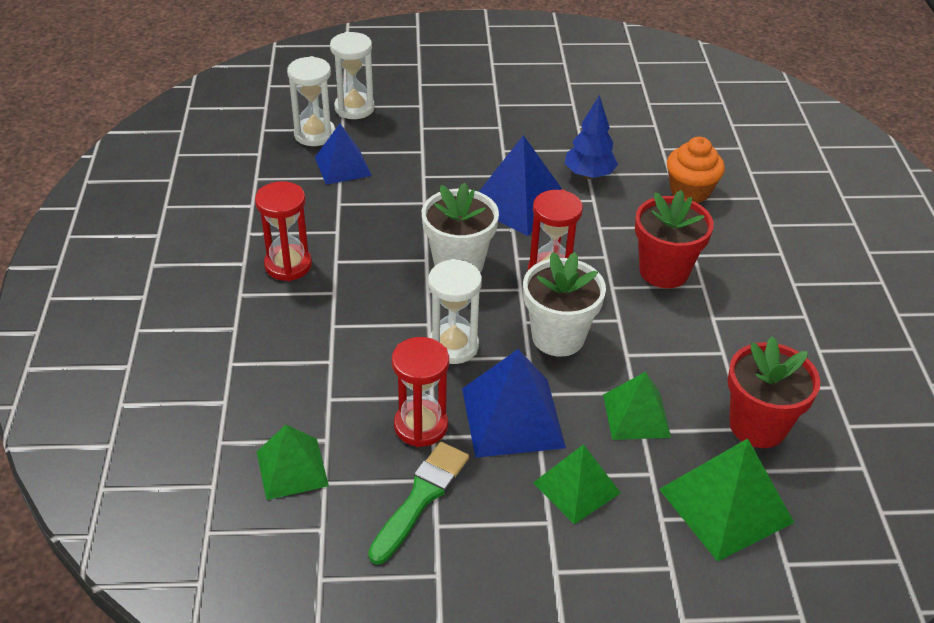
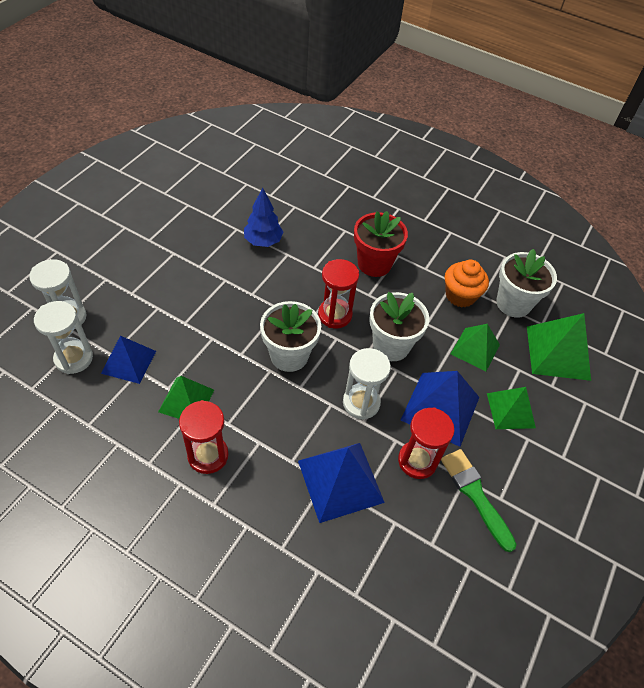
camera: 60 degrees left, 10 degrees up
green pyramid [257,425,329,500] -> green pyramid moved to [158,376,214,419]
blue pyramid [479,135,562,236] -> blue pyramid moved to [298,443,385,523]
orange cupcake [667,137,725,203] -> orange cupcake moved to [445,260,489,308]
red flower pot [727,336,820,448] -> white flower pot [496,249,557,318]

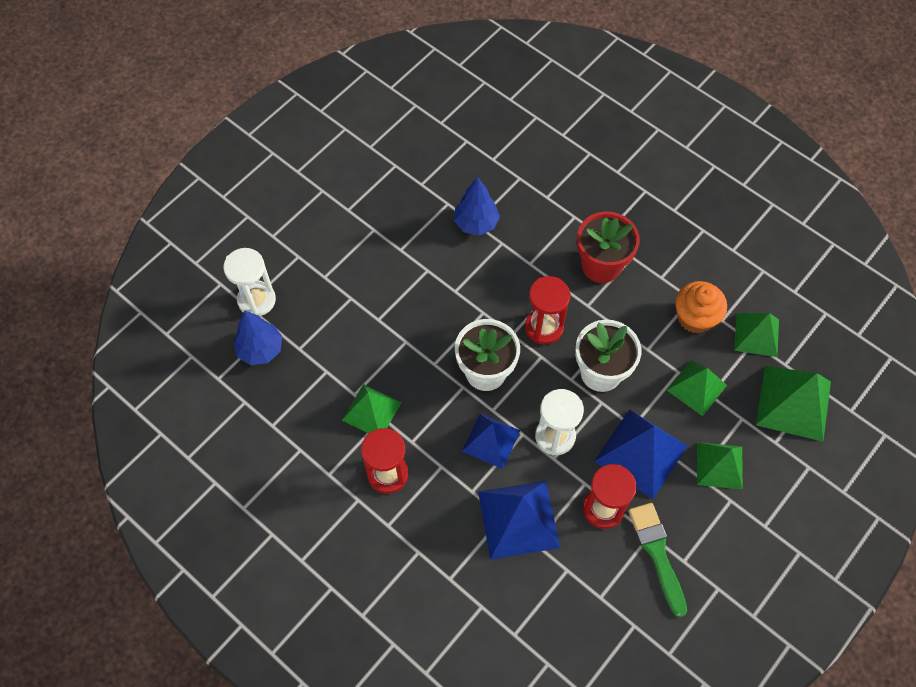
camera: 15 degrees right, 10 degrees up
white hourglass [34,301,93,374] -> blue tree [233,311,282,365]
blue pyramid [101,336,156,384] -> blue pyramid moved to [462,414,520,469]
white flower pot [496,249,557,318] -> green pyramid [734,313,779,357]

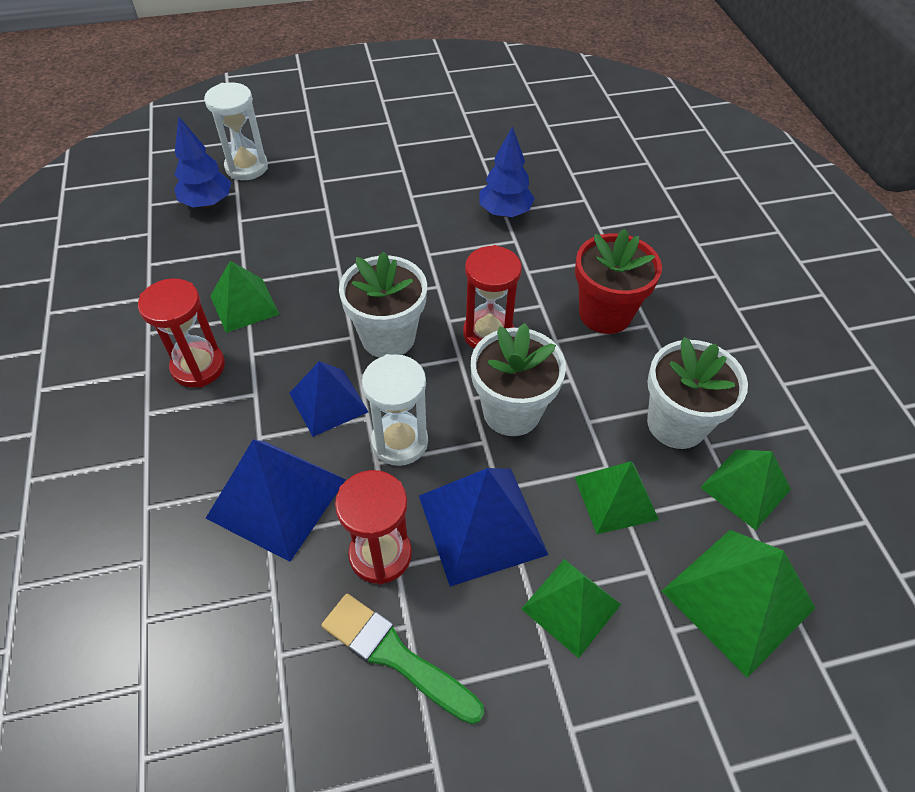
camera: 35 degrees right, 10 degrees down
green brush [628,503,687,617] -> green brush turned 75 degrees counterclockwise [322,594,484,725]
orange cupcake [675,281,727,334] -> white flower pot [647,337,748,449]

